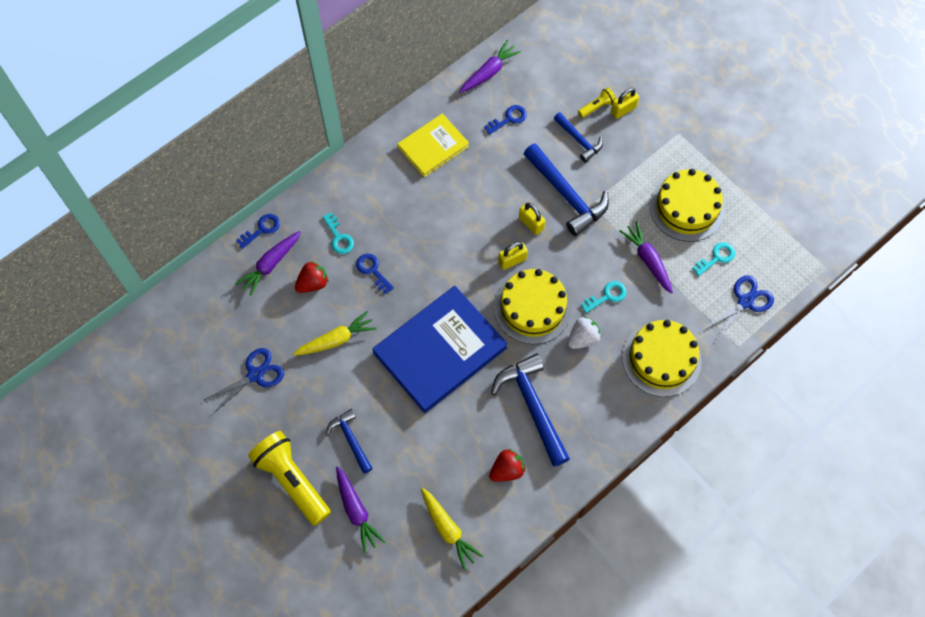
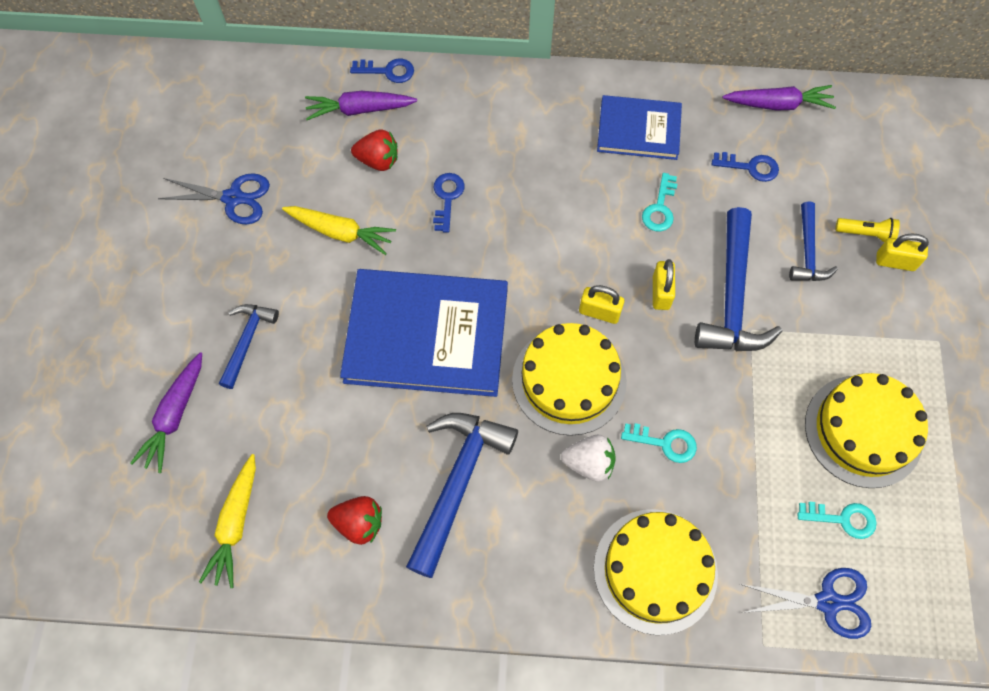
camera: 45 degrees right, 0 degrees up
yellow flashlight [248,431,331,526] -> none
turquoise key [322,212,354,254] -> turquoise key moved to [642,173,677,232]
yellow book [397,113,469,177] -> blue book [597,95,682,160]
purple carrot [619,221,673,294] -> none

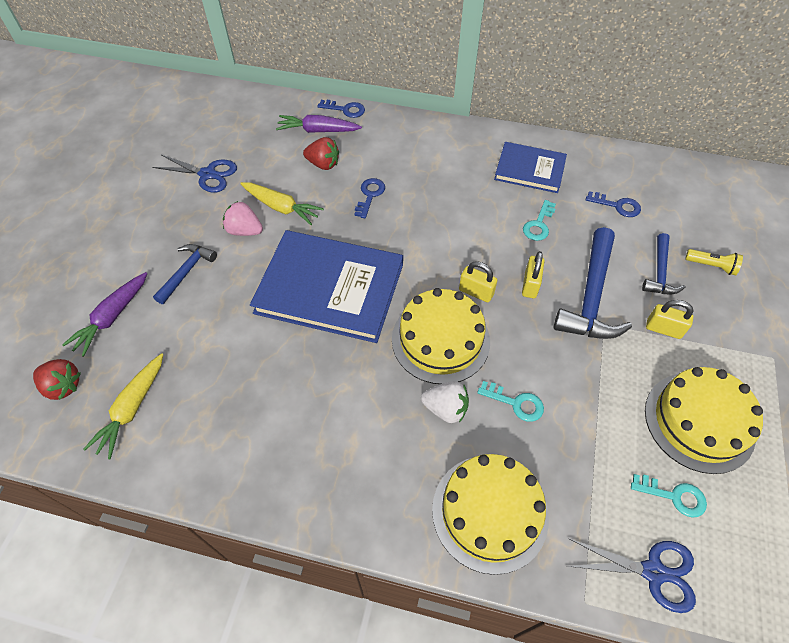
camera: 10 degrees right, 10 degrees down
red strawberry [327,496,382,545] -> red strawberry moved to [33,359,81,400]
blue hammer [406,413,518,578] -> none
purple carrot [722,85,836,111] -> none
yellow padlock [876,234,929,271] -> yellow padlock moved to [646,300,694,339]
none -> pink strawberry [223,201,263,236]

